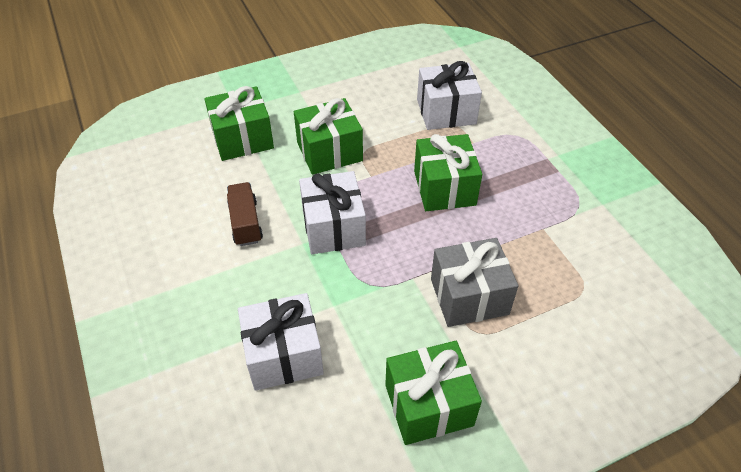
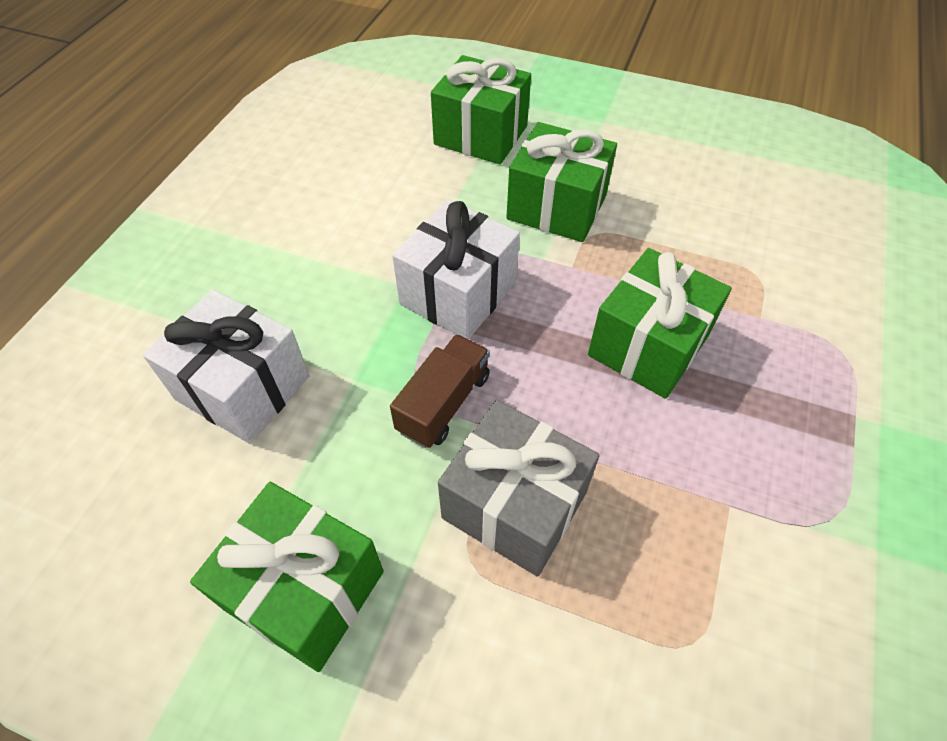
camera: 45 degrees right, 5 degrees up
brown truck [227,182,263,246] -> brown truck moved to [390,334,490,448]
white gift [417,61,482,130] -> none

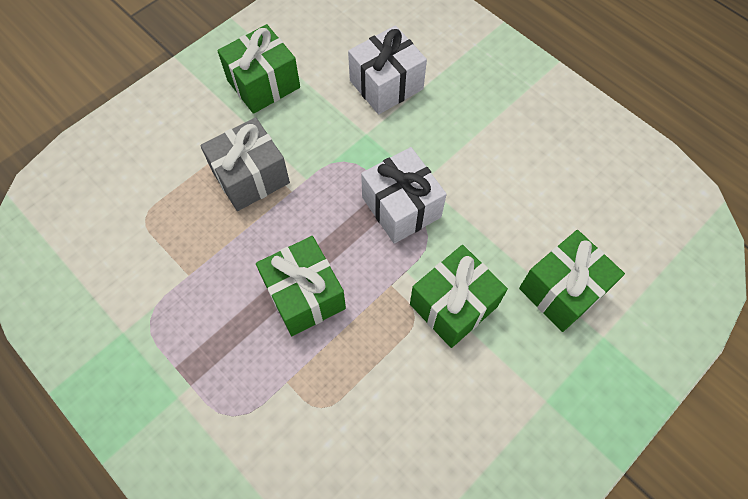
camera: 115 degrees right, 10 degrees up
brown truck [390,334,490,448] -> none

